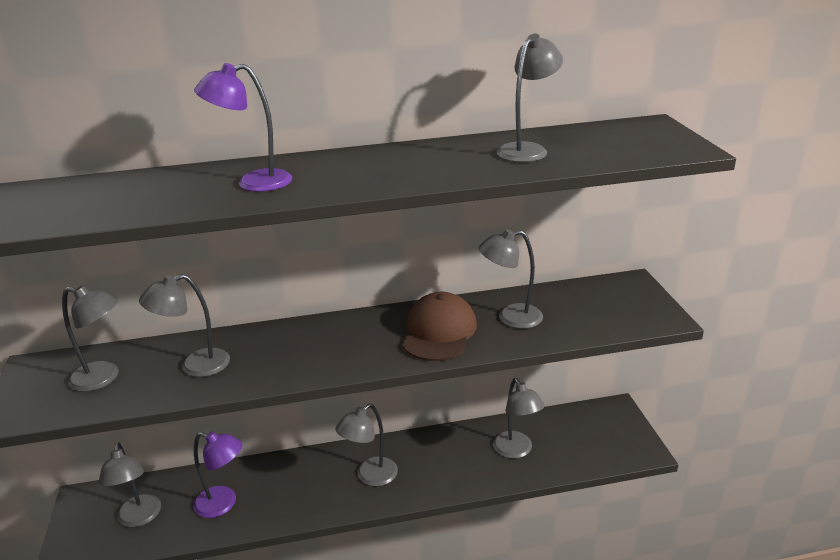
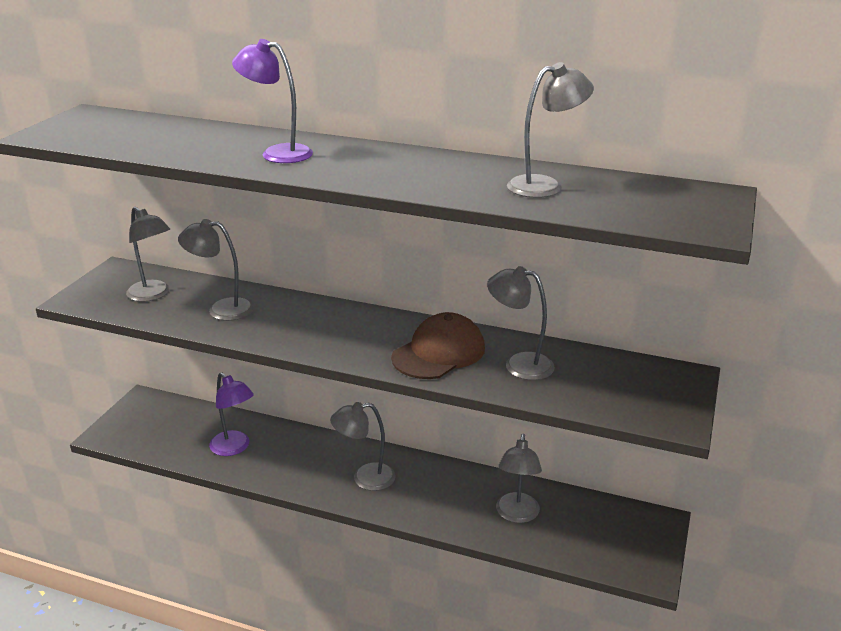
camera: 30 degrees right, 0 degrees up
grey lamp [98,442,161,527] -> none

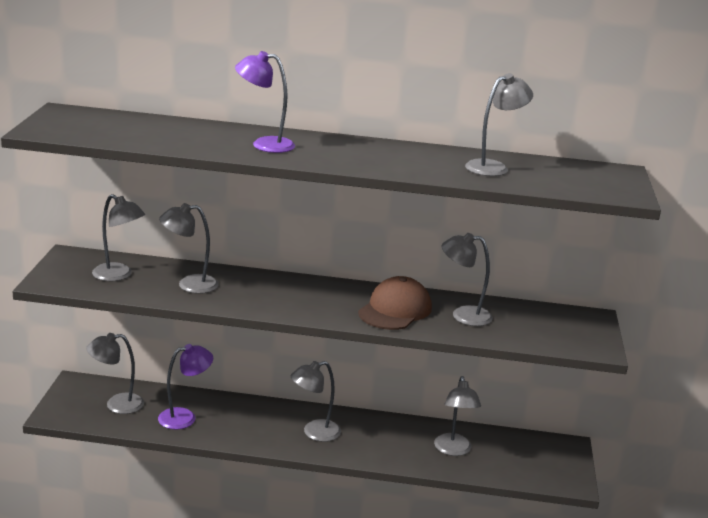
camera: 15 degrees left, 5 degrees down
purple lamp [209,372,254,456] -> purple lamp turned 60 degrees counterclockwise [158,344,213,429]
none -> grey lamp [86,333,144,414]

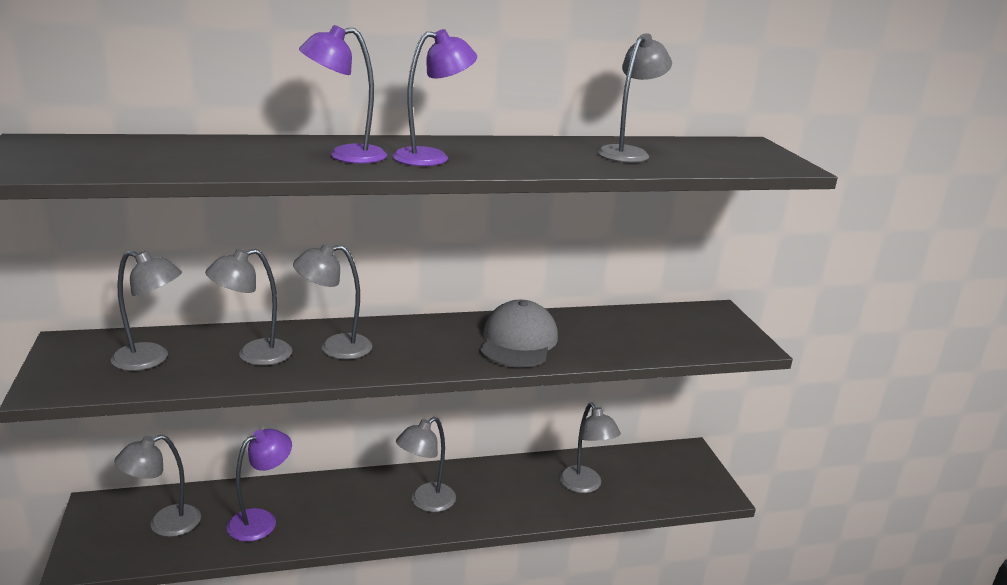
camera: 20 degrees left, 0 degrees up
brown cap [358,276,432,330] -> grey cap [480,300,558,368]
grey lamp [442,233,493,326] -> grey lamp moved to [293,243,373,360]
none -> purple lamp [392,29,477,166]

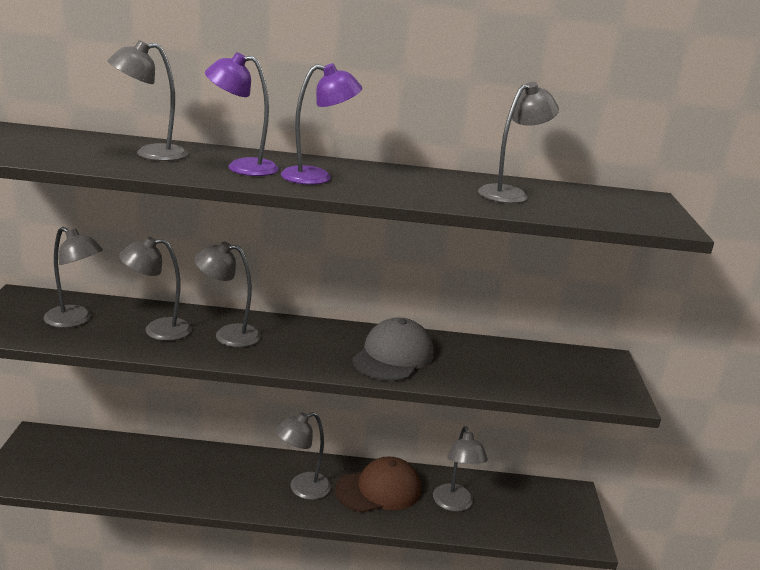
camera: 15 degrees right, 0 degrees up
grey lamp [114,435,201,537] -> grey lamp moved to [108,40,188,161]
purple lamp [227,429,292,542] -> none
none -> brown cap [335,456,421,513]

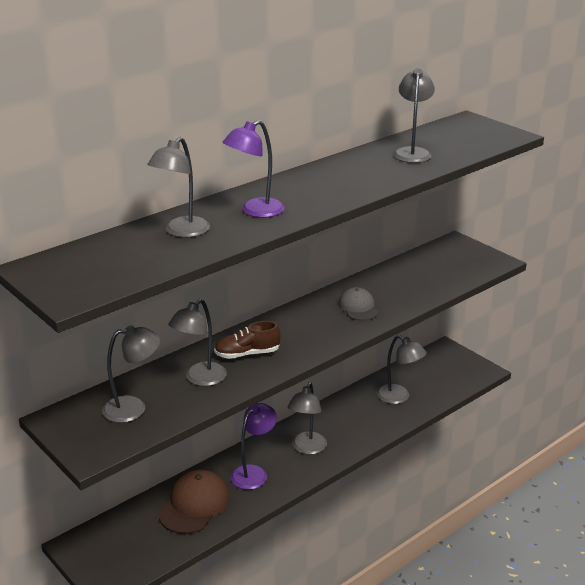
camera: 40 degrees left, 5 degrees up
grey lamp [194,242,261,347] -> brown shoe [214,321,280,359]
purple lamp [281,63,362,185] -> purple lamp moved to [231,403,277,490]
brown cap [335,456,421,513] -> brown cap moved to [158,470,230,534]
grey cap [352,317,434,381] -> grey cap [338,287,379,321], size x0.63

